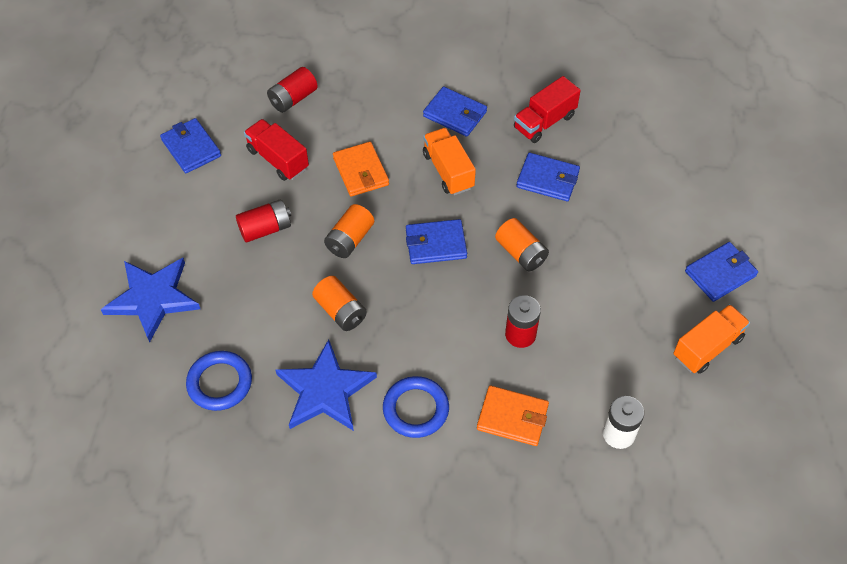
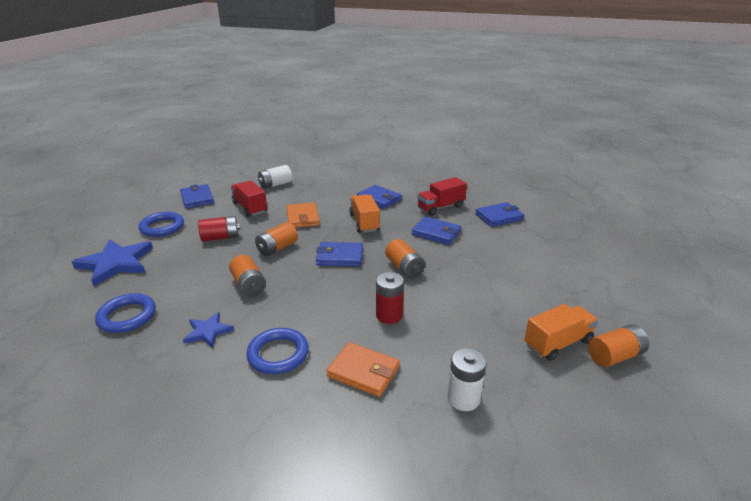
camera: 10 degrees right, 25 degrees down
red battery [267,67,318,113] -> white battery [258,165,292,189]
blue star [276,339,377,431] -> blue star [183,312,234,348], size x0.54
blue wallet [685,242,758,302] -> blue wallet moved to [475,202,524,227]
none -> blue ring [138,212,184,237]
none -> orange battery [588,324,649,367]

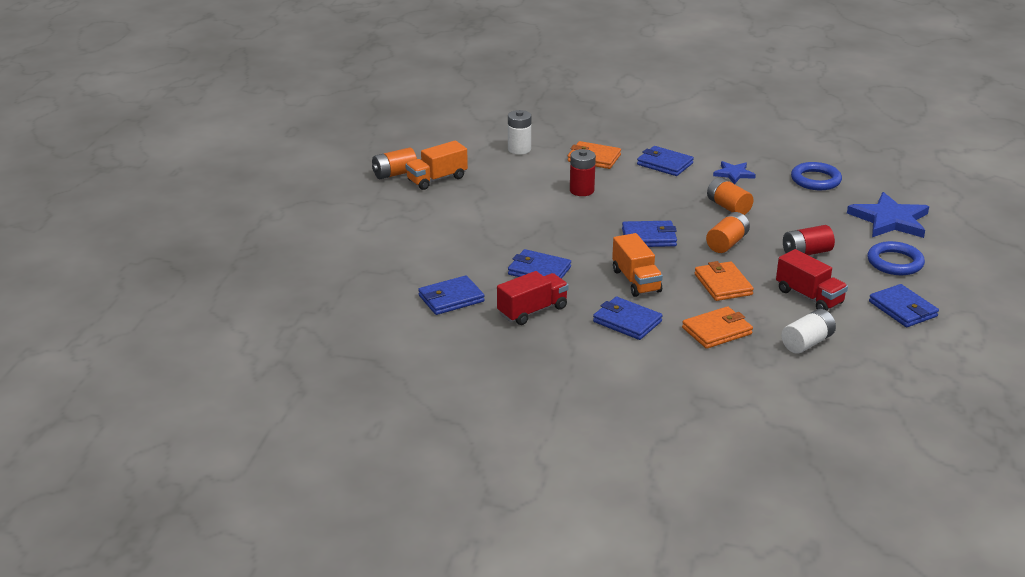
camera: 175 degrees right, 0 degrees up
blue ring [246,328,309,374] -> blue wallet [637,146,694,176]
orange battery [385,239,425,278] -> none
none -> orange wallet [682,306,753,349]

